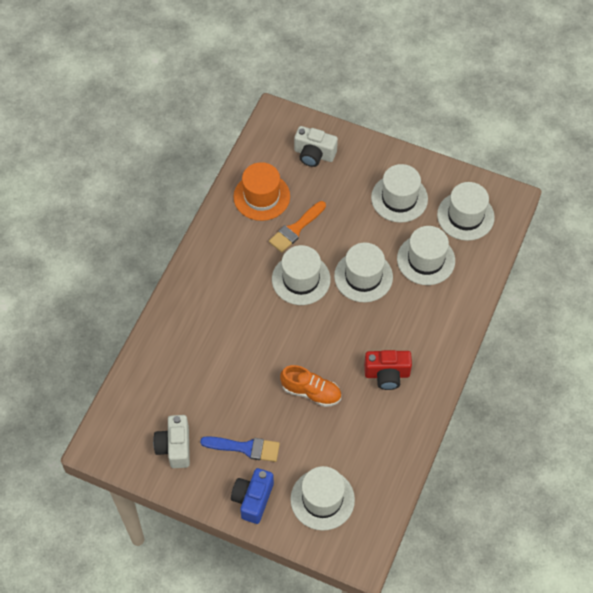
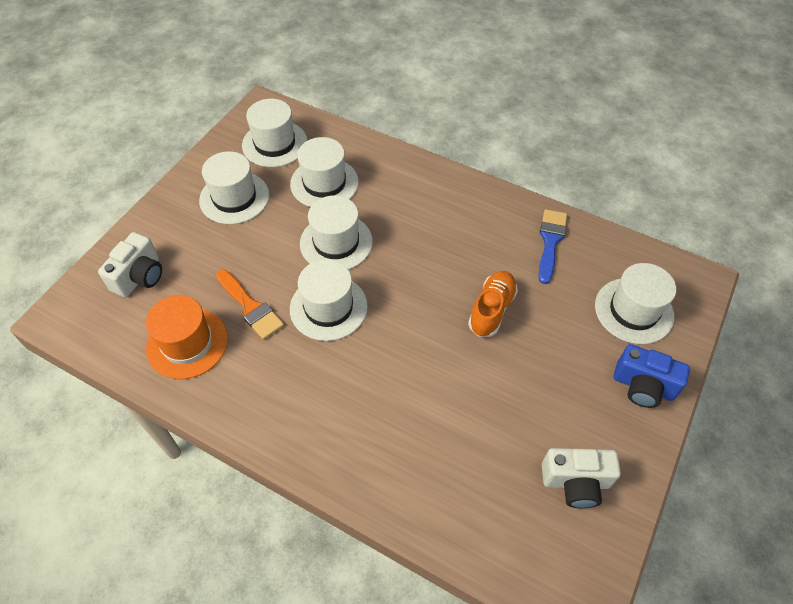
camera: 85 degrees left, 5 degrees down
blue brush [200,436,280,462] -> blue brush moved to [539,209,567,284]
red camera [364,350,412,390] -> none

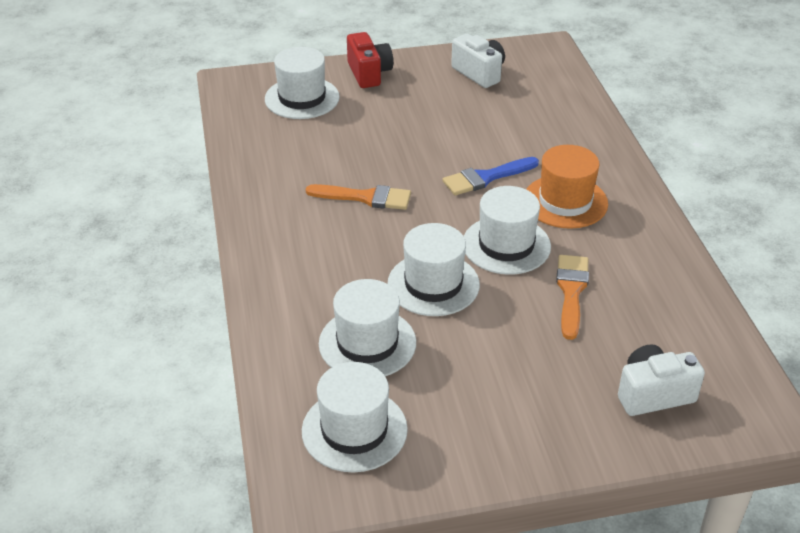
camera: 130 degrees left, 15 degrees down
orange hat [146,295,228,379] -> orange hat moved to [526,145,608,229]
white hat [199,151,269,224] -> none
orange shoe [468,271,518,337] -> none
blue brush [539,209,567,284] -> blue brush moved to [442,157,539,195]
blue camera [613,344,690,408] -> red camera [347,32,393,88]
none -> orange brush [306,184,411,210]

